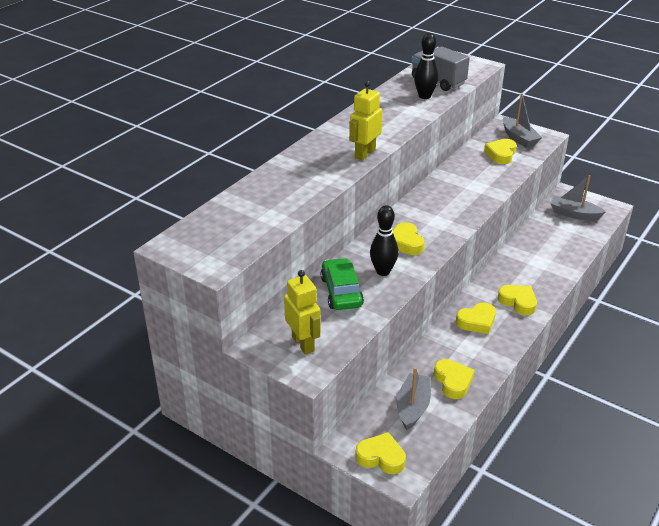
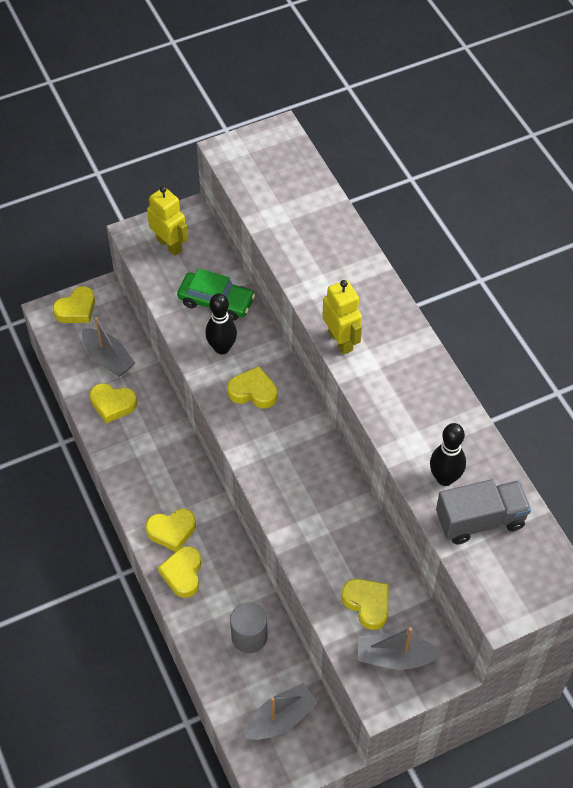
camera: 120 degrees right, 20 degrees up
yellow robot [284,270,321,354] -> yellow robot turned 135 degrees counterclockwise [147,186,188,256]
yellow heart [456,302,496,334] -> yellow heart moved to [158,546,202,598]
none -> grey cylinder [230,602,268,653]

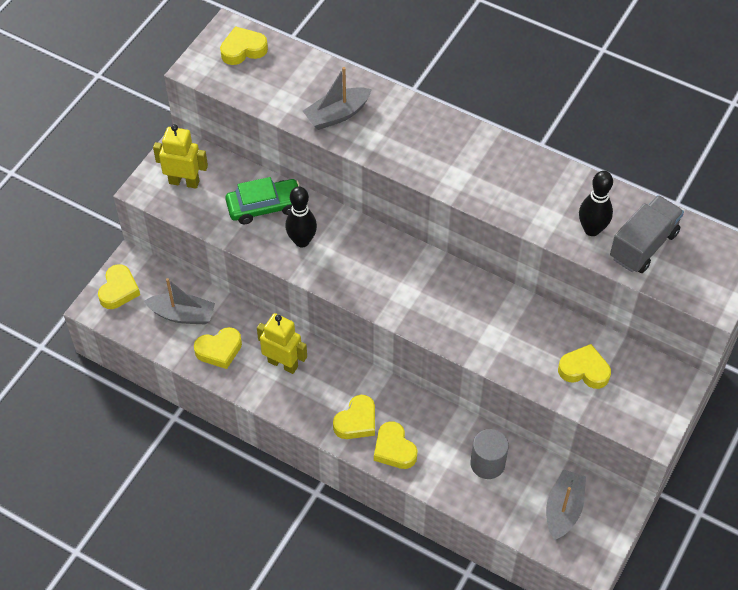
camera: 35 degrees left, 0 degrees up
yellow heart [228,366,277,409] -> yellow heart moved to [220,26,268,65]
yellow robot [322,280,362,355] -> yellow robot moved to [257,313,307,374]
grey boat [358,627,442,670] -> grey boat moved to [303,67,372,130]

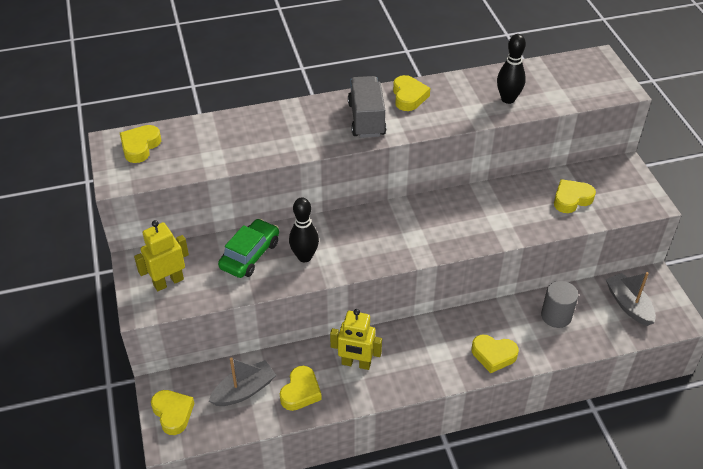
camera: 45 degrees left, 10 degrees down
yellow robot [257,313,307,374] -> yellow robot turned 150 degrees counterclockwise [330,309,382,370]
grey boat [303,67,372,130] -> none
yellow heart [333,395,375,439] -> yellow heart moved to [393,75,430,111]
grey truck [610,195,684,273] -> grey truck moved to [348,76,386,138]

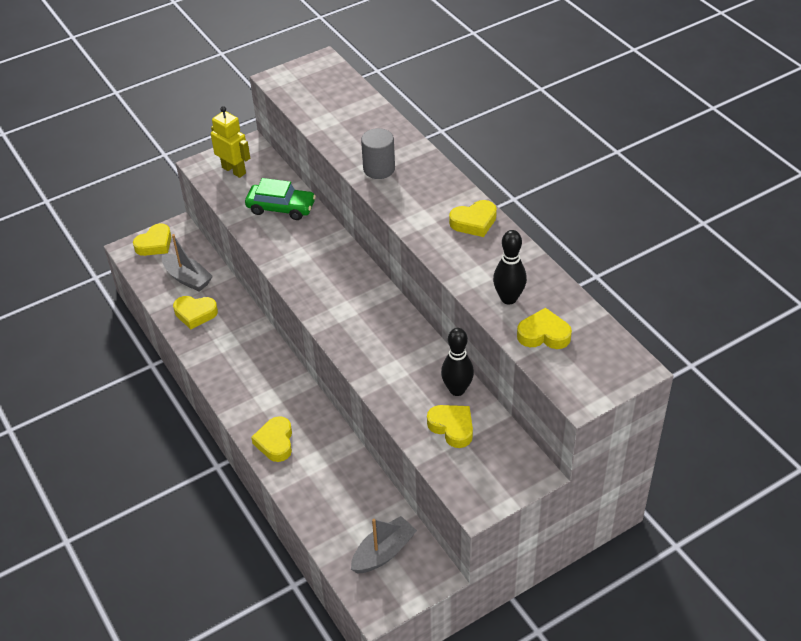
camera: 75 degrees right, 0 degrees up
yellow heart [120,125,161,163] -> yellow heart moved to [517,308,572,349]
black bowling pin [289,198,319,262] -> black bowling pin moved to [441,328,474,396]
yellow robot [330,309,382,370] -> none
grey truck [348,76,386,138] -> none
grey cylinder [541,281,578,328] -> grey cylinder moved to [361,128,395,179]

